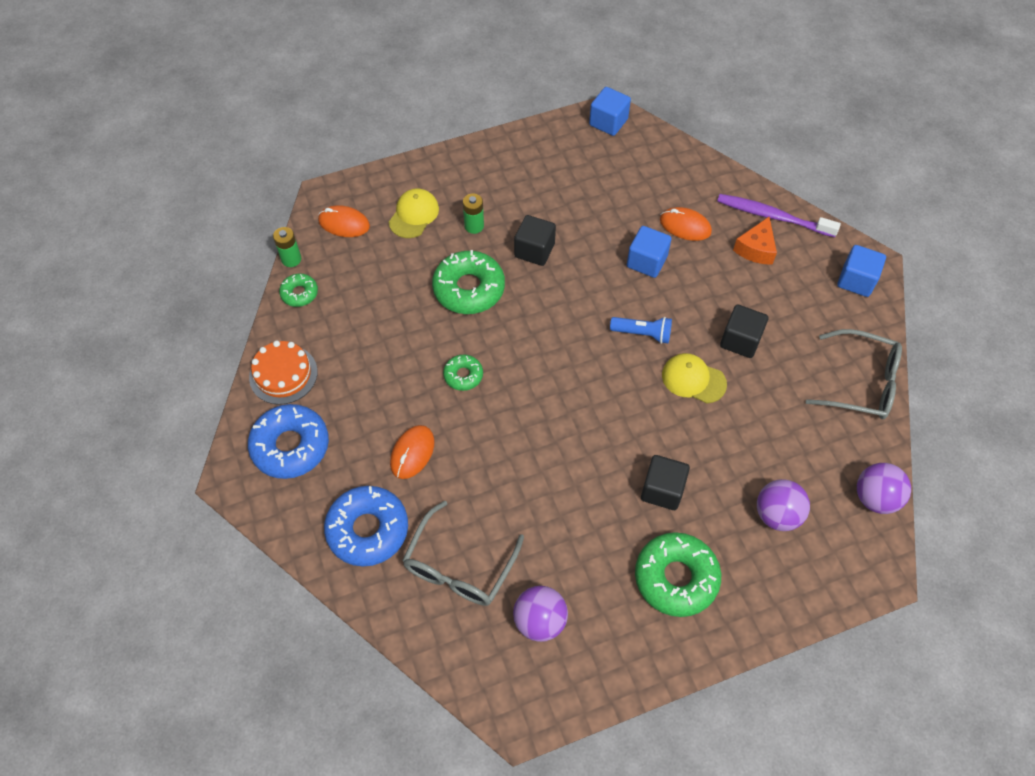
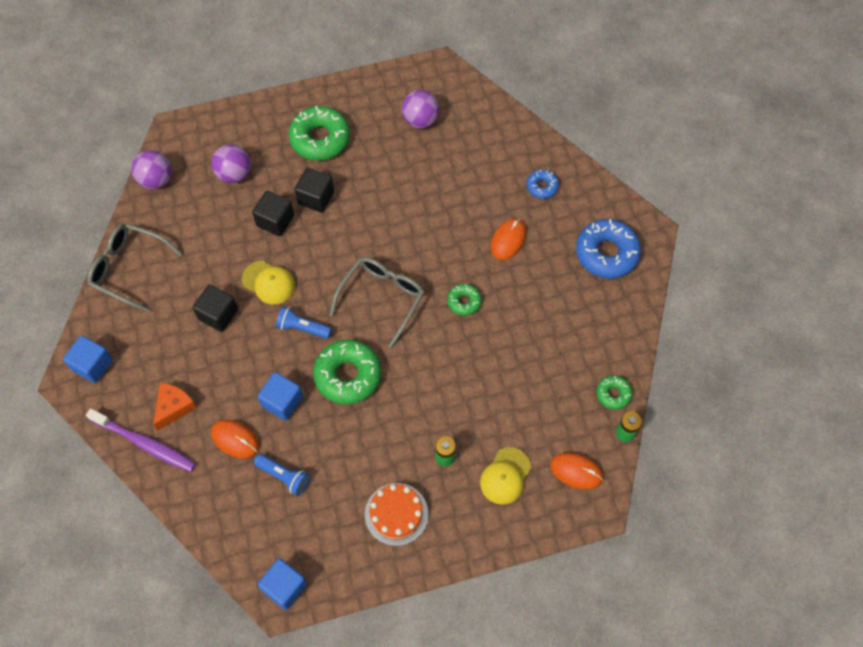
camera: 175 degrees left, 5 degrees up
orange cake [249,341,318,405] -> orange cake moved to [365,483,428,546]
blue donut [324,486,408,566] -> blue donut [526,169,559,199], size x0.52
grey glasses [402,501,524,606] -> grey glasses moved to [330,257,424,348]
green donut [432,250,505,314] -> green donut moved to [313,340,381,405]
black cube [514,215,556,266] -> black cube moved to [252,191,294,236]
none -> blue flashlight [254,454,310,496]

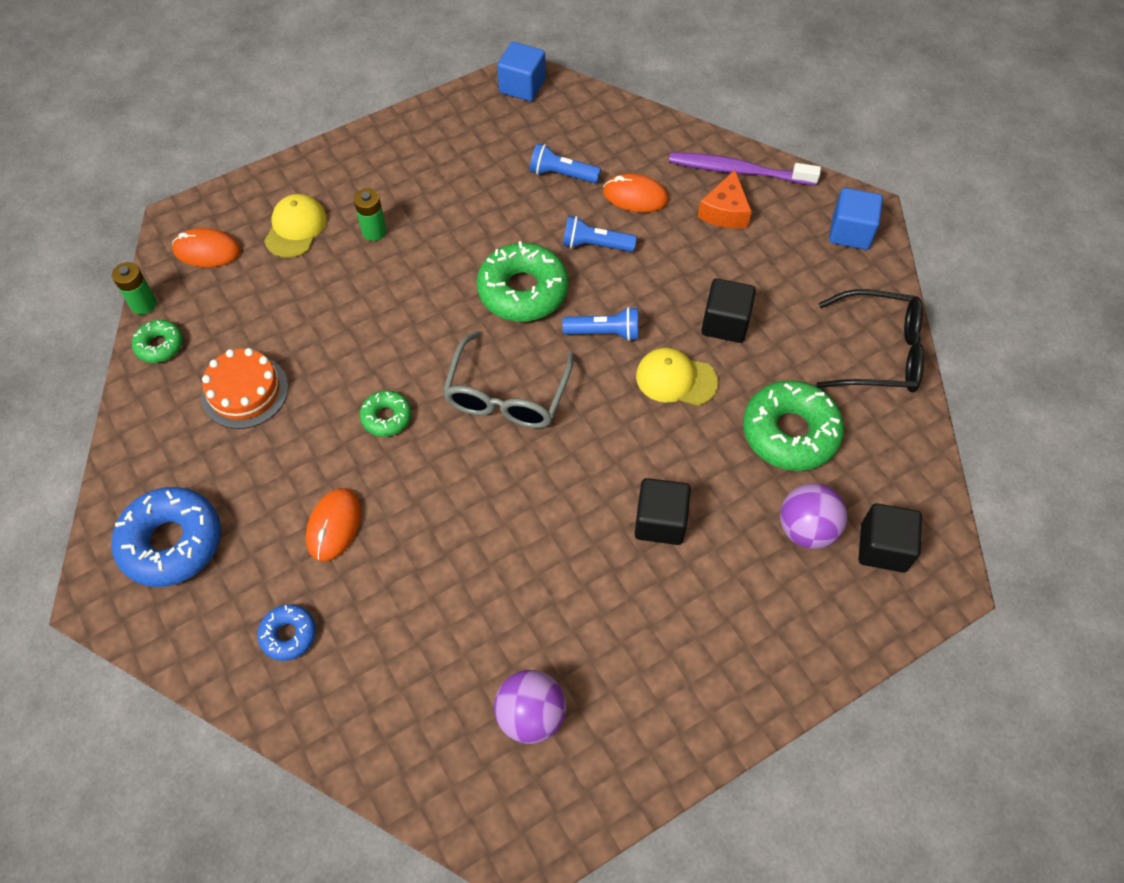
camera: 165 degrees right, 5 degrees down
grey glasses [87,223,182,312] -> black glasses [817,289,924,392]
purple ball [132,150,172,189] -> none
black cube [252,191,294,236] -> black cube moved to [859,503,922,572]
blue cube [257,372,303,421] -> blue flashlight [563,216,637,252]
green donut [289,106,350,161] -> green donut moved to [743,380,844,471]
orange cake [365,483,428,546] -> orange cake moved to [201,348,288,429]

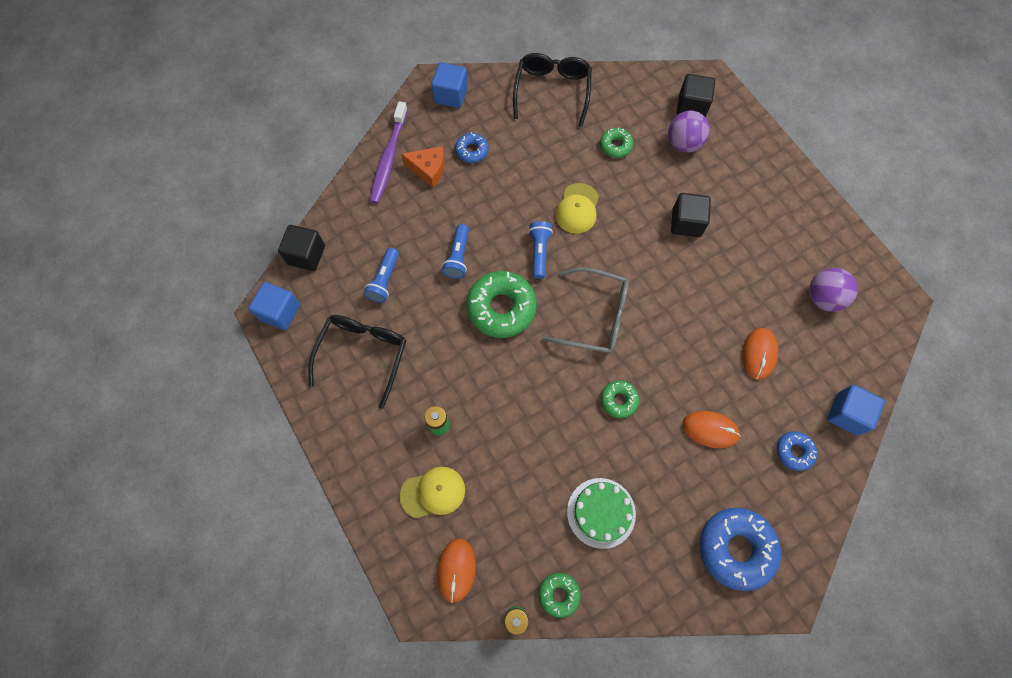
camera: 90 degrees left, 10 degrees up
orange cake [201,348,288,429] -> green cake [567,478,636,549]
yellow cap [264,194,327,258] -> yellow cap turned 150 degrees clockwise [400,467,465,519]
orange mouse [603,173,668,212] -> orange mouse moved to [742,328,778,380]
black cube [701,278,756,343] -> black cube moved to [278,225,325,271]
green donut [743,380,844,471] -> green donut [600,127,634,158], size x0.52
none -> black glasses [308,315,406,409]
none -> blue donut [455,132,488,163]
none -> blue cube [827,385,885,435]

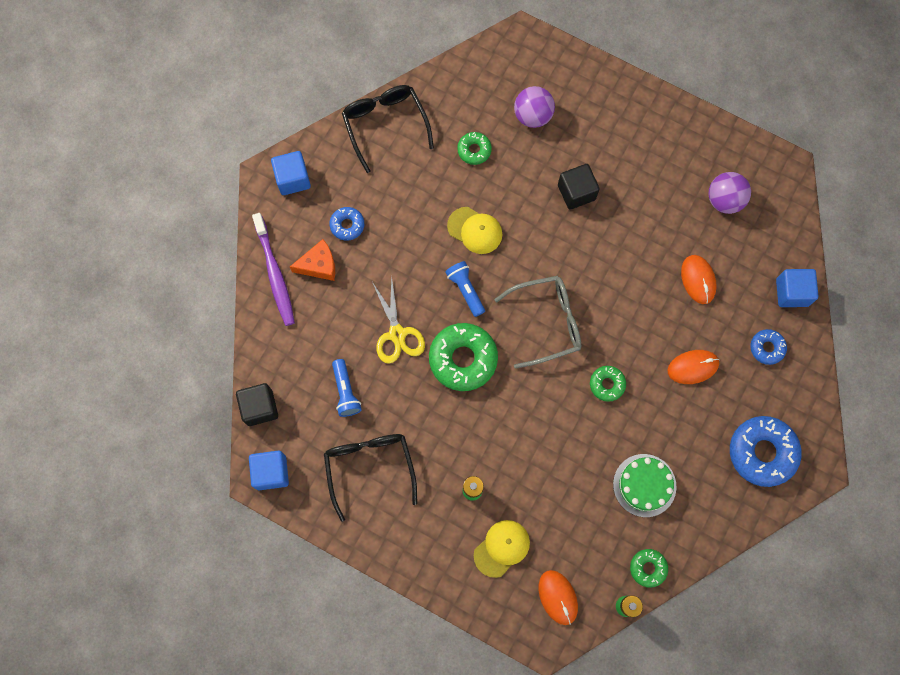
camera: 30 degrees left, 5 degrees up
blue flashlight [442,224,469,279] -> yellow scissors [372,276,425,364]
yellow cap [555,183,599,234] -> yellow cap turned 45 degrees counterclockwise [447,207,502,254]
black cube [677,74,715,117] -> none

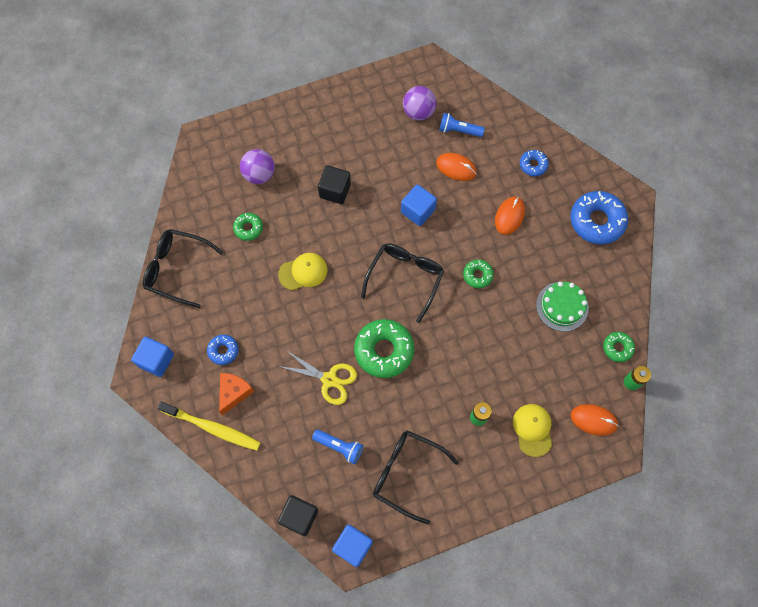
camera: 50 degrees left, 5 degrees down
purple toothbrush [252,213,295,326] -> yellow toothbrush [158,401,261,451]
blue flashlight [445,261,485,317] -> blue flashlight moved to [439,113,485,137]
grey glasses [494,276,581,369] -> black glasses [361,243,444,323]
blue cube [776,269,818,307] -> blue cube moved to [401,184,437,226]

